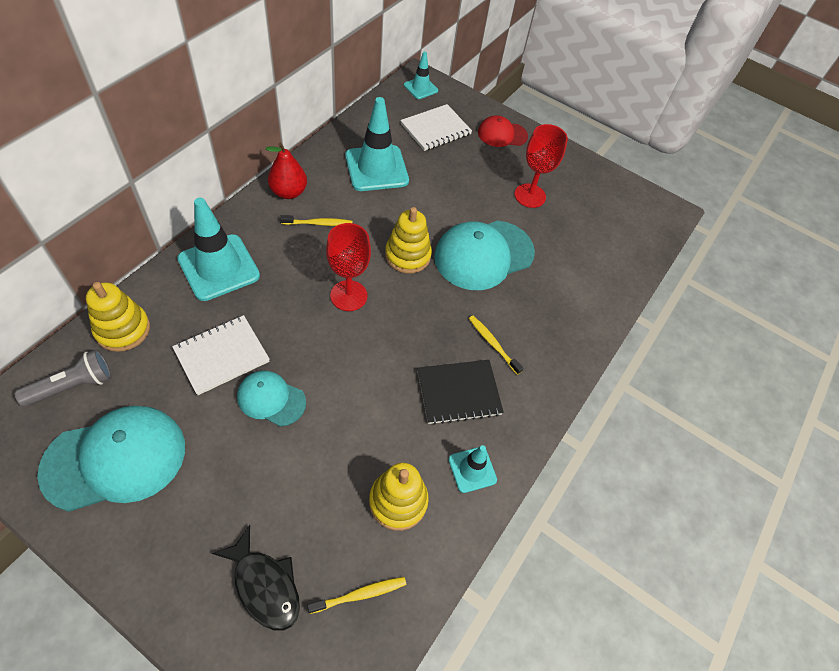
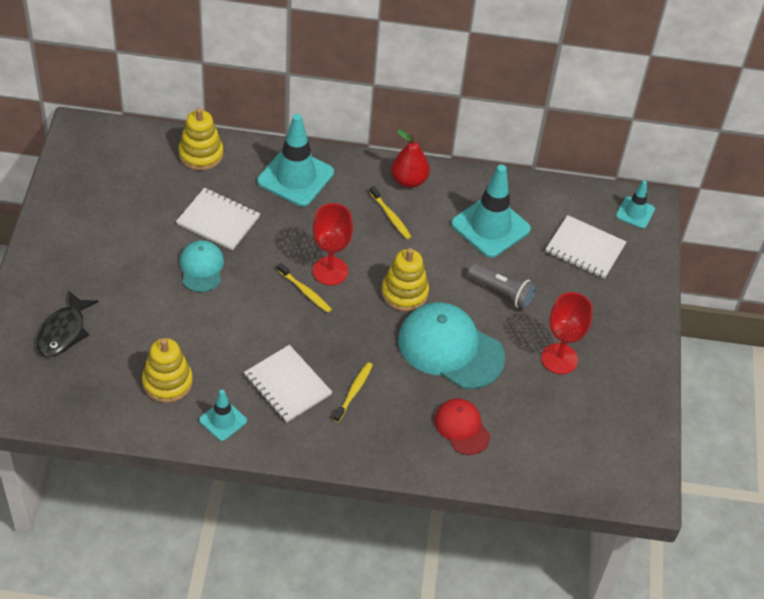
camera: 65 degrees right, 5 degrees down
grey flashlight [14,349,111,407] -> grey flashlight moved to [468,263,537,310]
turquoise cap [37,406,185,512] -> none
yellow toothbrush [307,577,406,614] -> yellow toothbrush moved to [277,263,332,313]
black notebook [417,360,504,425] -> white notebook [244,345,332,423]
red cap [478,115,528,147] -> red cap moved to [434,398,490,455]

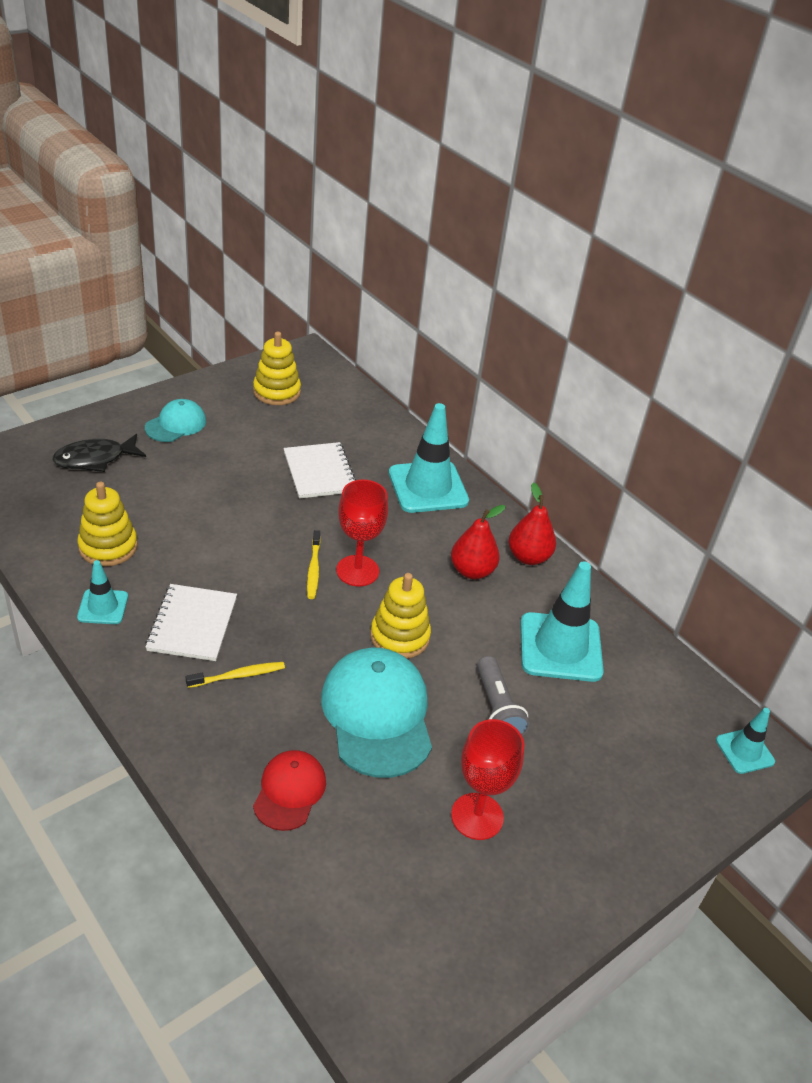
camera: 45 degrees right, 10 degrees down
yellow stacking toy [179,107,224,171] -> yellow stacking toy moved to [253,332,301,405]
turquoise cap [180,240,224,292] -> turquoise cap moved to [145,399,206,442]
yellow toothbrush [370,186,411,239] -> red pear [451,505,505,579]
white notebook [546,215,626,279] -> none

